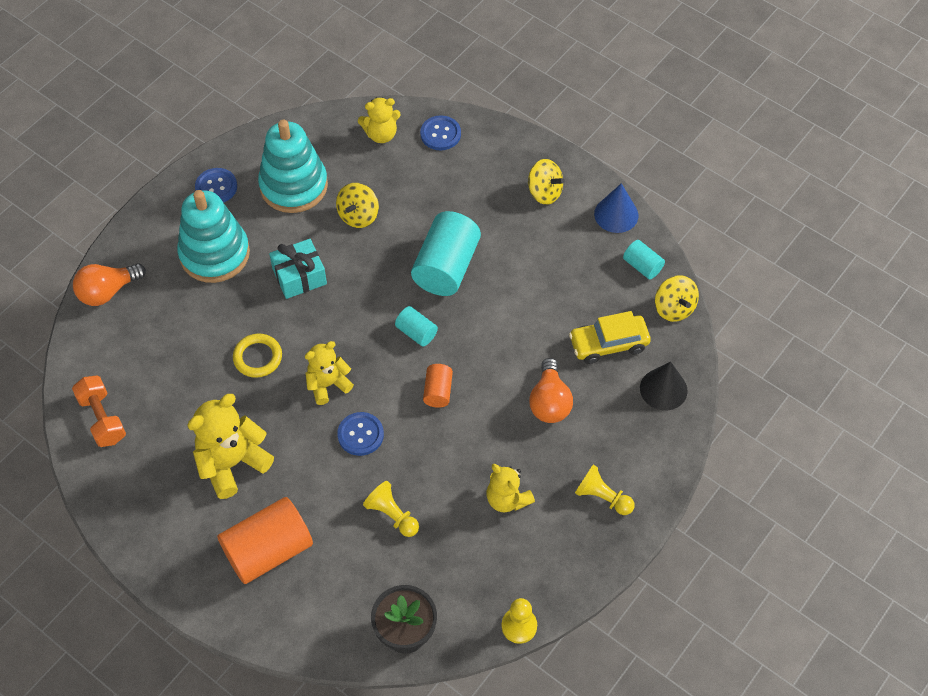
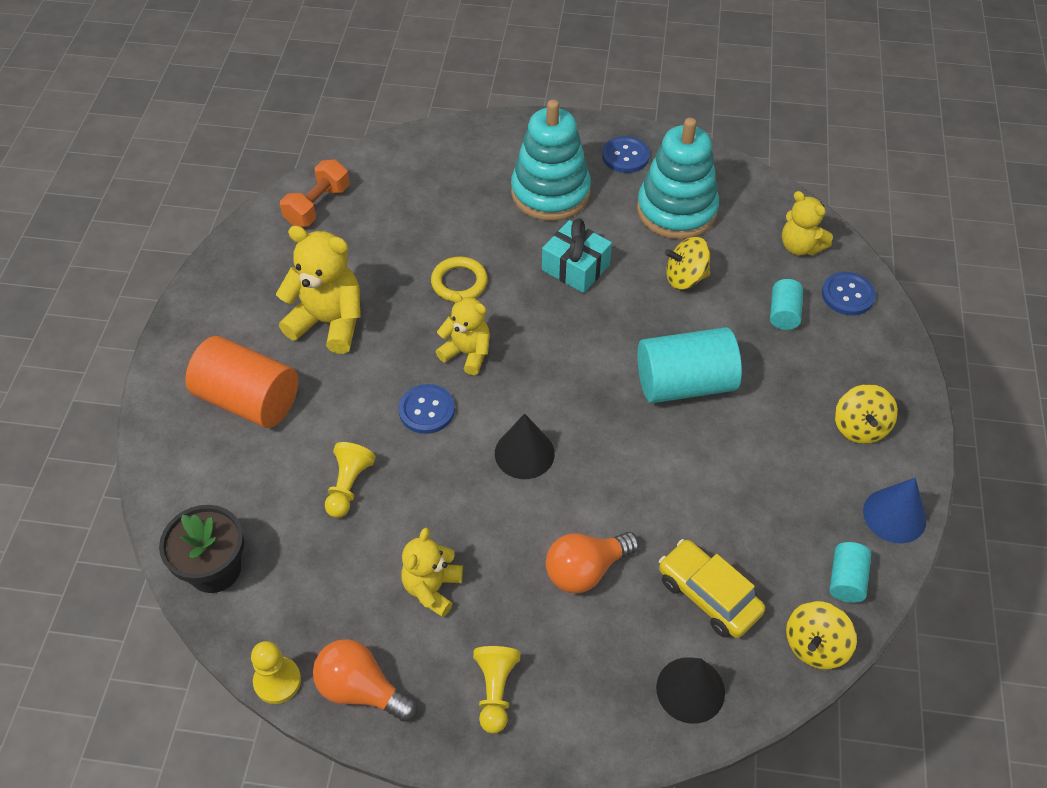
camera: 60 degrees right, 5 degrees down
orange light bulb [73,263,146,306] -> orange light bulb moved to [313,639,417,722]
turquoise cylinder [395,306,438,346] -> turquoise cylinder moved to [770,279,803,330]
orange cylinder [423,364,453,408] -> black cone [495,413,555,479]

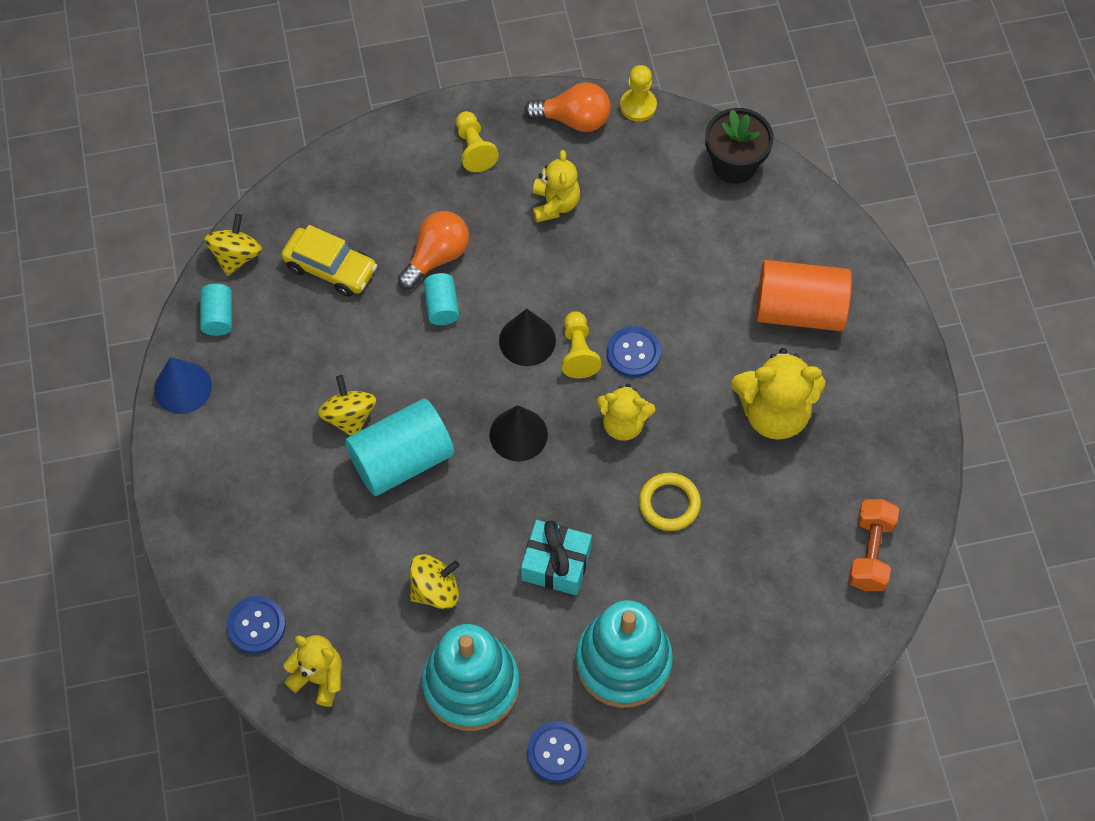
camera: 160 degrees right, 10 degrees up
yellow pawn [325,442,376,518] -> yellow pawn moved to [561,311,601,378]
black cone [656,657,725,724] -> black cone moved to [490,405,548,461]
turquoise cylinder [770,279,803,330] -> turquoise cylinder moved to [423,273,459,325]
yellow spinning top [835,384,898,444] -> yellow spinning top moved to [318,375,376,436]

